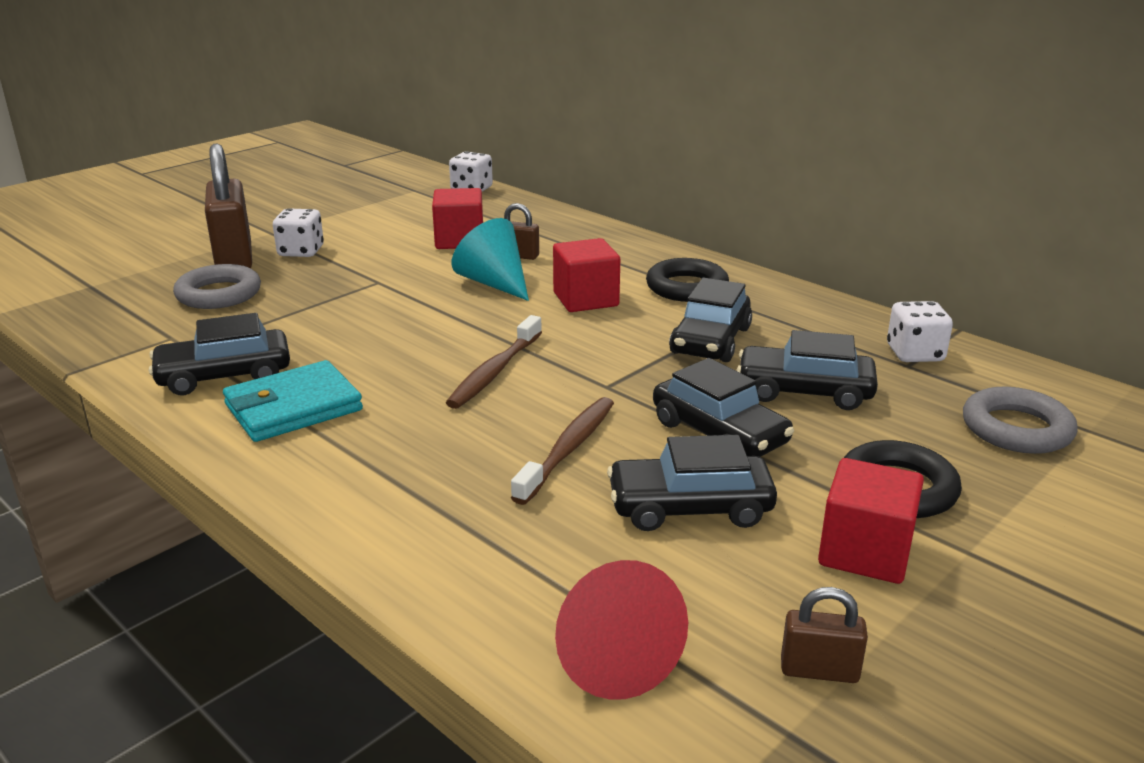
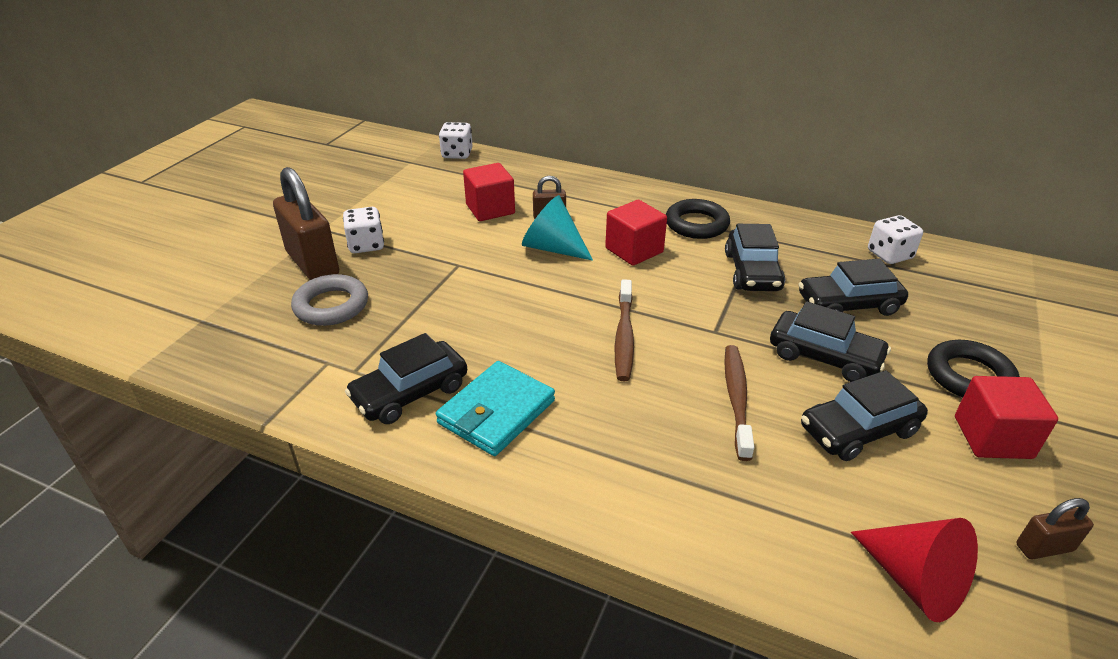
camera: 20 degrees left, 10 degrees up
grey ring [963,387,1078,454] -> none

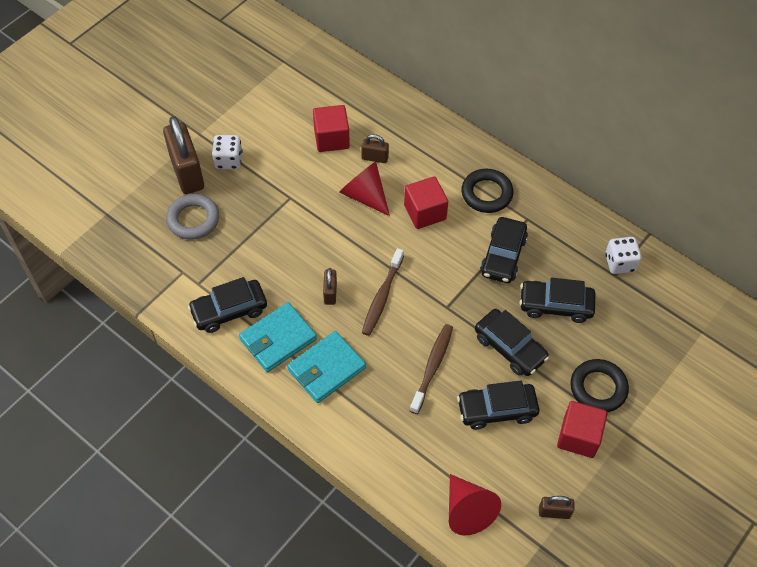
camera: 15 degrees right, 20 degrees up
white dice [439,122,473,159] -> none
turquoise cone [522,195,593,261] -> red cone [339,162,390,216]
none -> turquoise wallet [287,331,366,403]
none -> brown padlock [323,268,337,305]

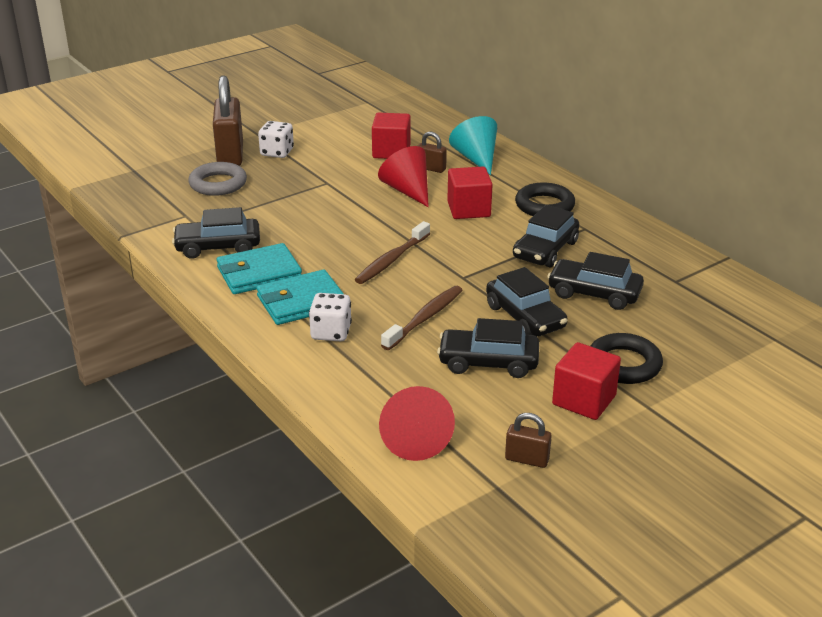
camera: 15 degrees right, 25 degrees down
brown padlock [323,268,337,305] -> none
white dice [605,237,642,274] -> white dice moved to [309,293,352,341]
none -> turquoise cone [449,116,497,175]

